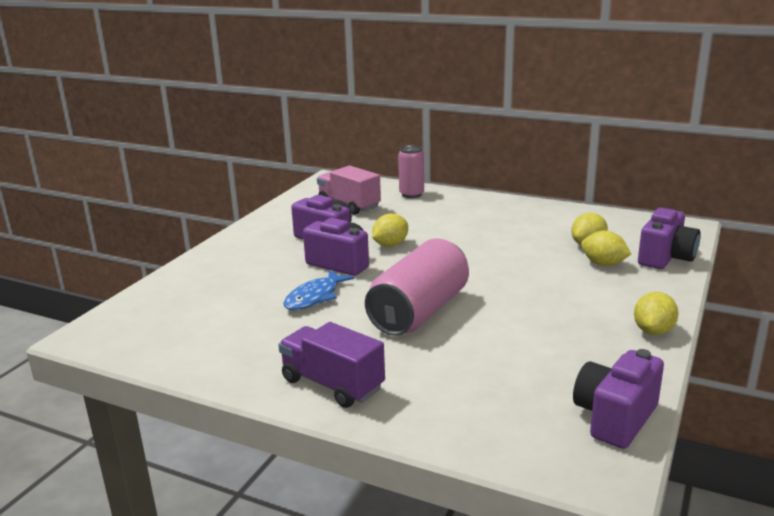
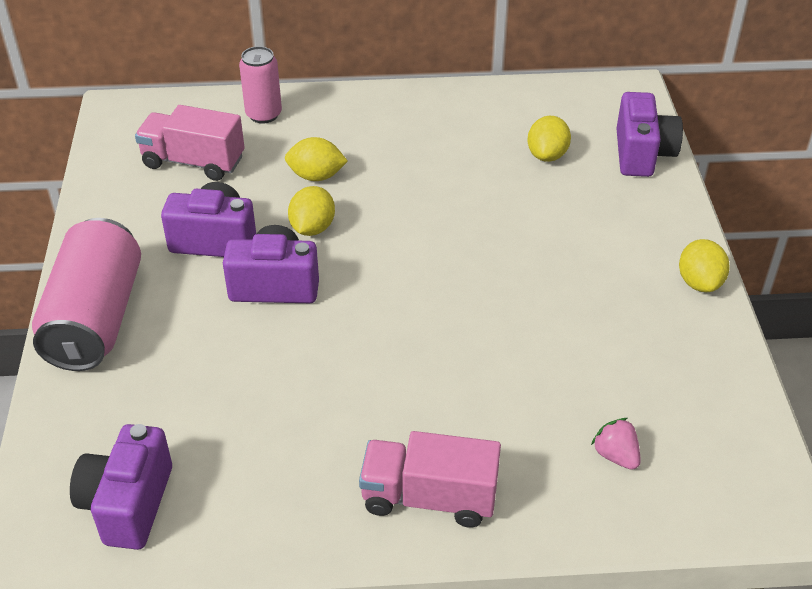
camera: 30 degrees left, 20 degrees up
purple truck [278,322,385,408] -> pink truck [359,431,501,528]
blue fish [283,270,354,311] -> none
pink can [365,238,469,336] -> pink can moved to [32,218,141,371]
purple camera [573,349,664,449] -> purple camera moved to [70,424,172,550]
yellow lemon [581,231,631,266] -> yellow lemon moved to [285,137,348,181]
none -> pink strawberry [591,418,641,470]

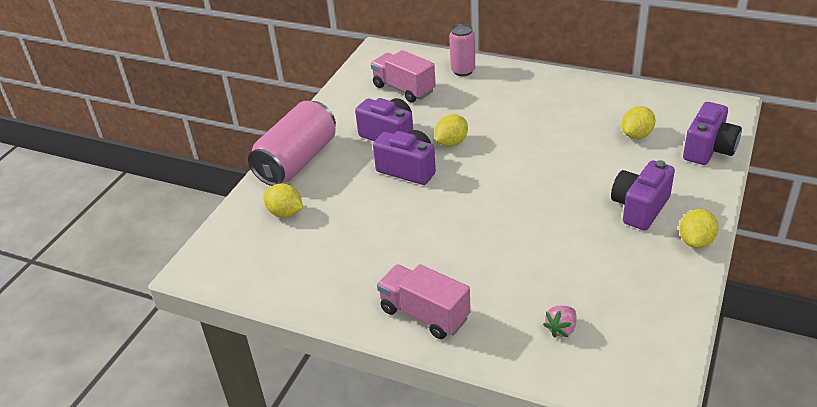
camera: 30 degrees right, 5 degrees down
purple camera [70,424,172,550] -> purple camera moved to [611,160,675,230]
yellow lemon [285,137,348,181] -> yellow lemon moved to [263,184,303,218]
pink strawberry [591,418,641,470] -> pink strawberry turned 135 degrees counterclockwise [543,306,577,338]

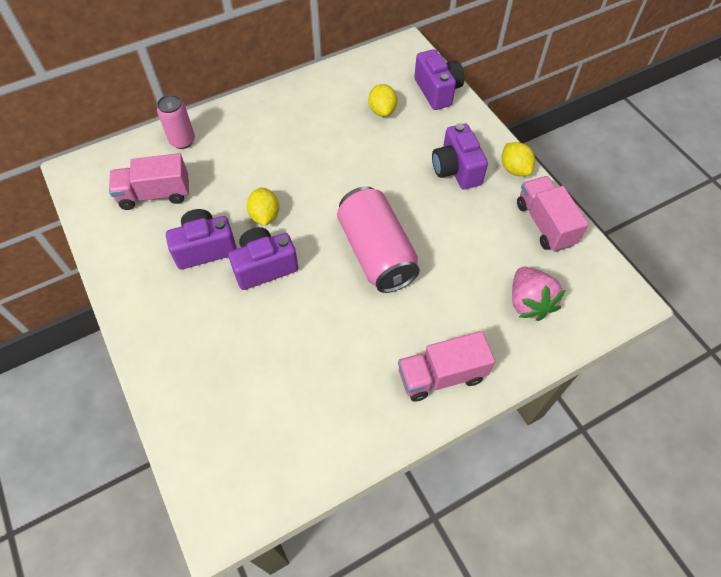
camera: 55 degrees left, 20 degrees up
pink can [248,101,336,186] -> pink can moved to [337,186,420,293]
yellow lemon [263,184,303,218] -> none
pink strawberry [543,306,577,338] -> pink strawberry [512,267,565,321], size x1.76
none -> pink truck [517,176,589,252]

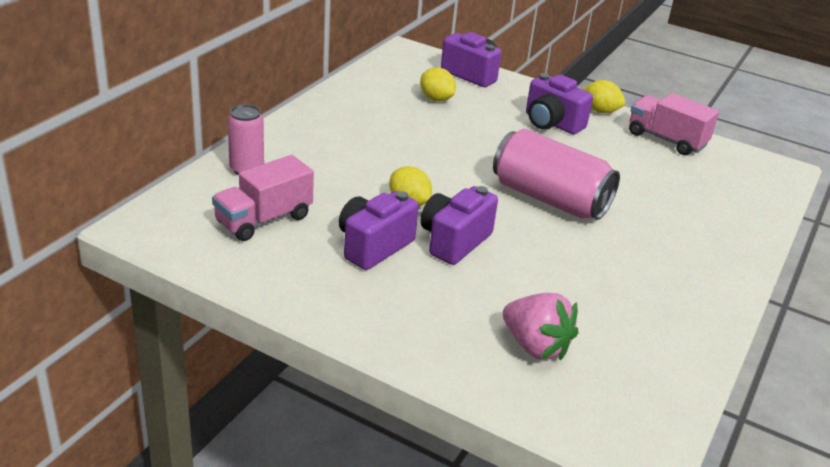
camera: 35 degrees left, 25 degrees down
pink truck [398,331,495,402] -> none
pink strawberry [512,267,565,321] -> pink strawberry moved to [503,293,578,360]

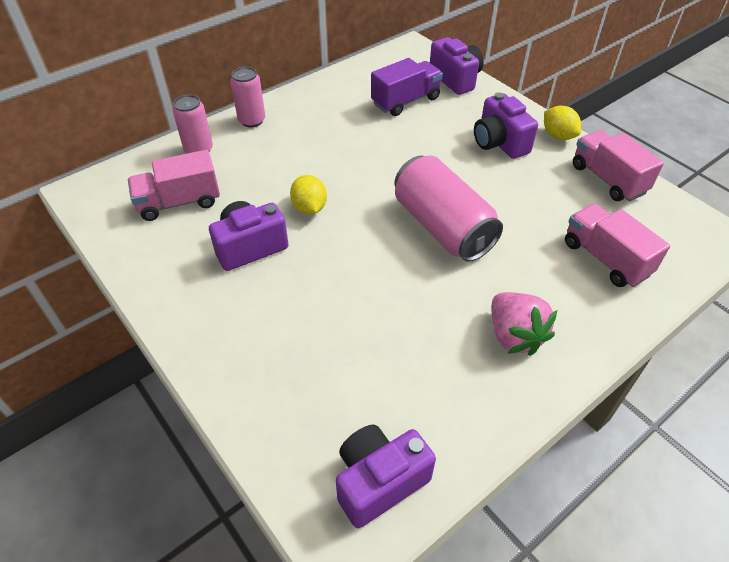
camera: 25 degrees right, 15 degrees up
yellow lemon [420,67,456,101] -> purple truck [371,58,443,116]
purple camera [420,186,498,265] -> purple camera moved to [336,424,436,528]
pink strawberry [503,293,578,360] -> pink strawberry moved to [492,292,557,356]
none -> pink can [230,67,265,127]
none -> pink truck [565,203,670,287]

